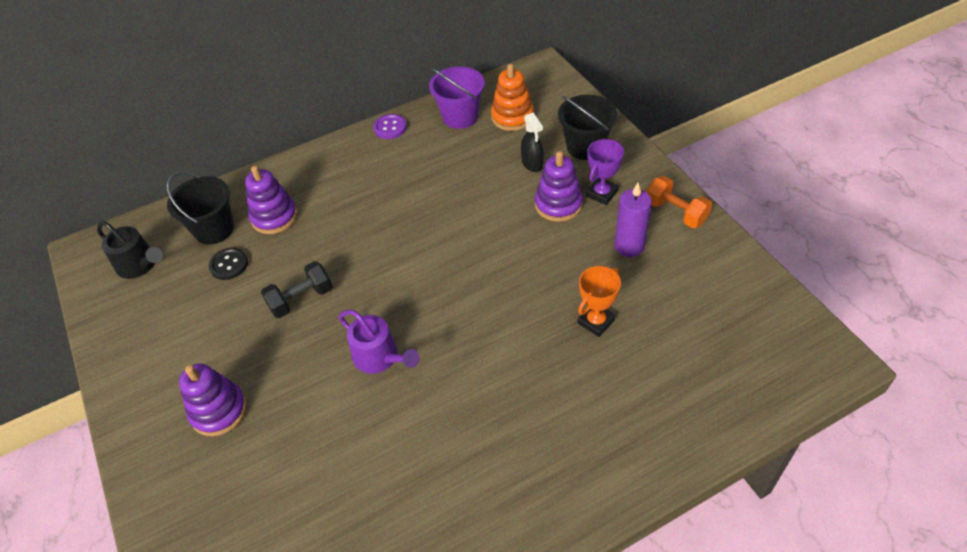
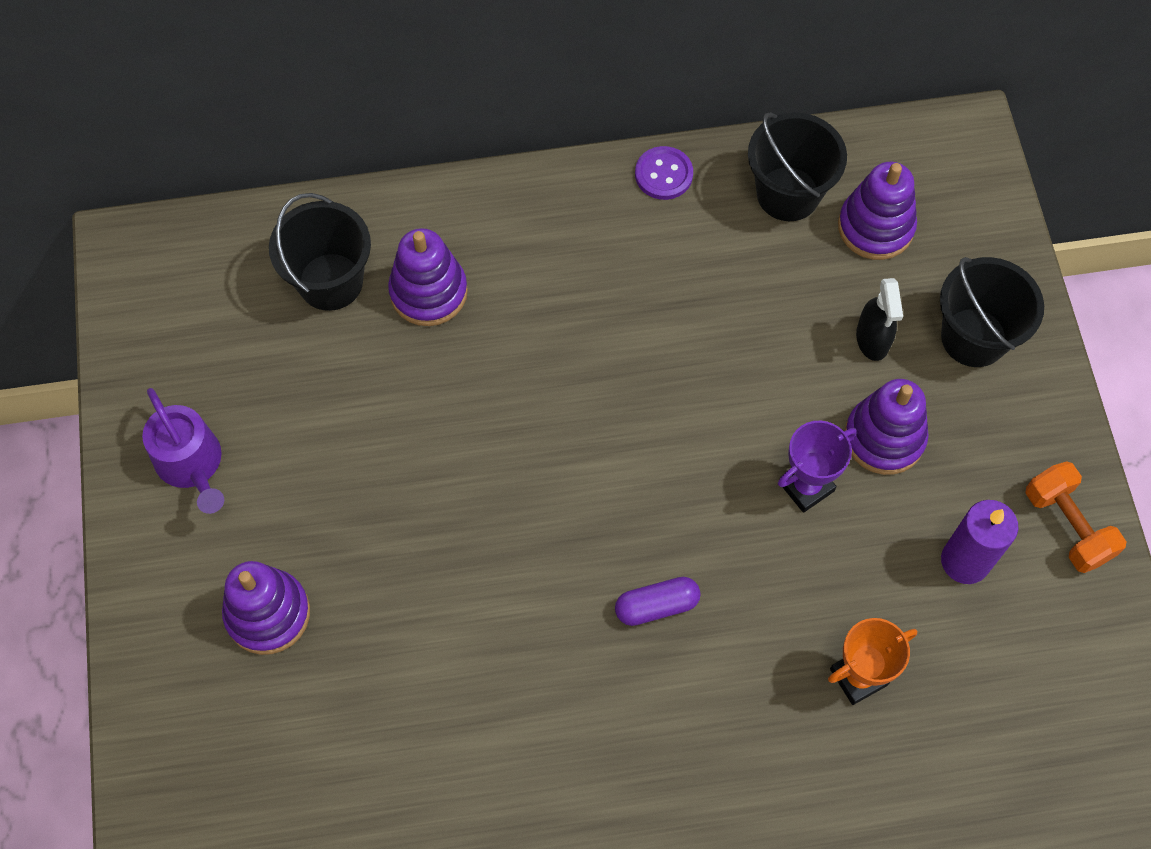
camera: 15 degrees right, 15 degrees up
black watering can [97,221,163,279] -> none
black button [209,248,248,280] -> none
black dumbbell [261,261,333,318] -> none
purple watering can [339,310,419,374] -> purple watering can moved to [142,388,224,514]
purple bucket [429,66,485,129] -> black bucket [748,112,847,221]
orange stacking toy [491,64,534,131] -> purple stacking toy [838,162,917,260]
purple trophy [586,139,624,205] -> purple trophy moved to [778,421,857,513]
none -> purple capsule [615,577,701,626]

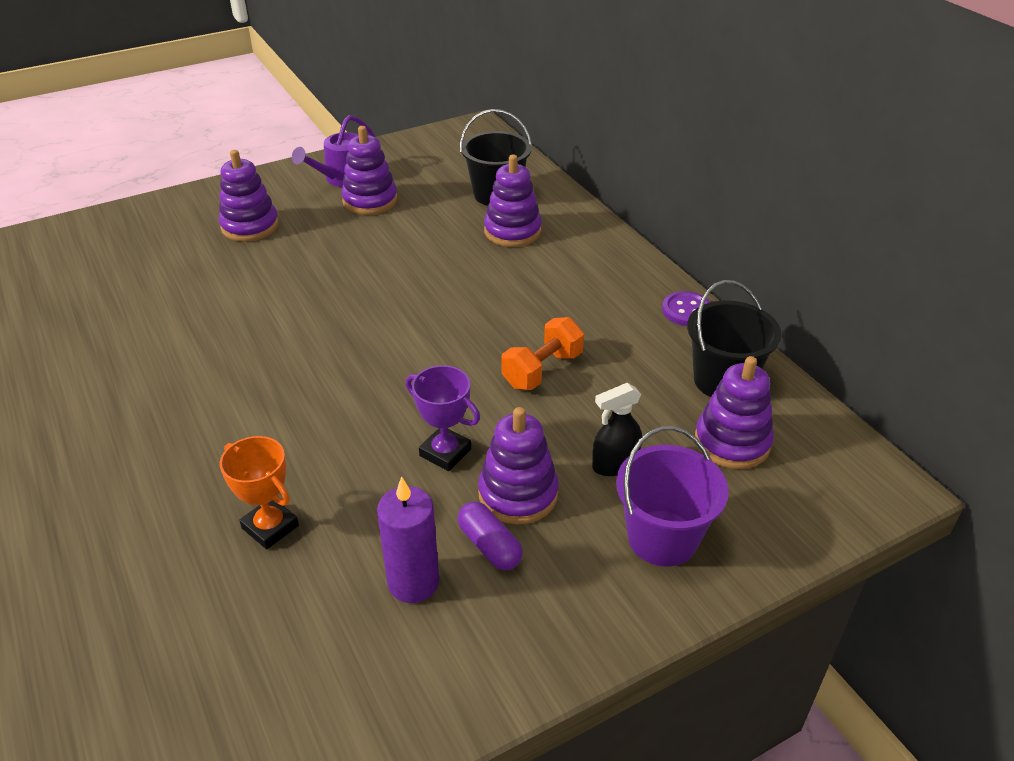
camera: 70 degrees right, 25 degrees down
purple capsule [615,577,701,626] -> purple capsule moved to [458,501,523,570]
black bucket [940,257,1044,367] -> purple bucket [616,426,729,567]
orange dumbbell [1025,461,1126,573] -> orange dumbbell moved to [501,317,584,390]
none -> purple stacking toy [341,126,397,215]

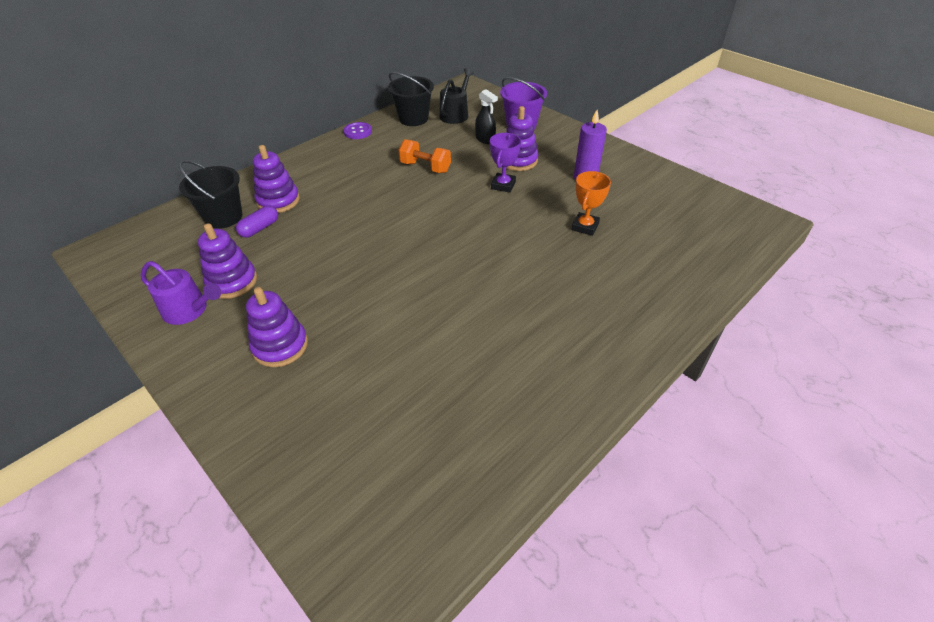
camera: 105 degrees left, 5 degrees up
purple capsule [458,501,523,570] -> purple capsule moved to [236,206,278,238]
purple stacking toy [695,356,774,469] -> black watering can [439,68,474,124]

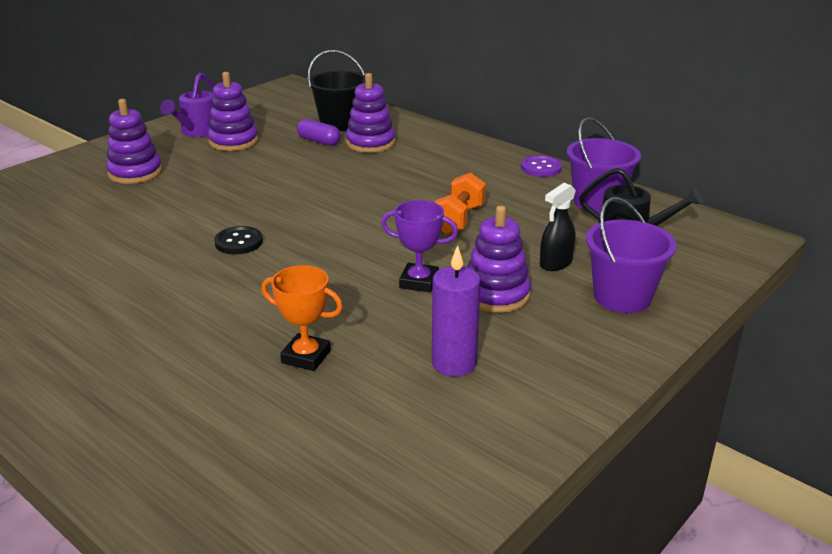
camera: 85 degrees right, 15 degrees down
black bucket [388,72,434,126] -> purple bucket [567,117,641,213]
none -> black button [214,226,263,254]

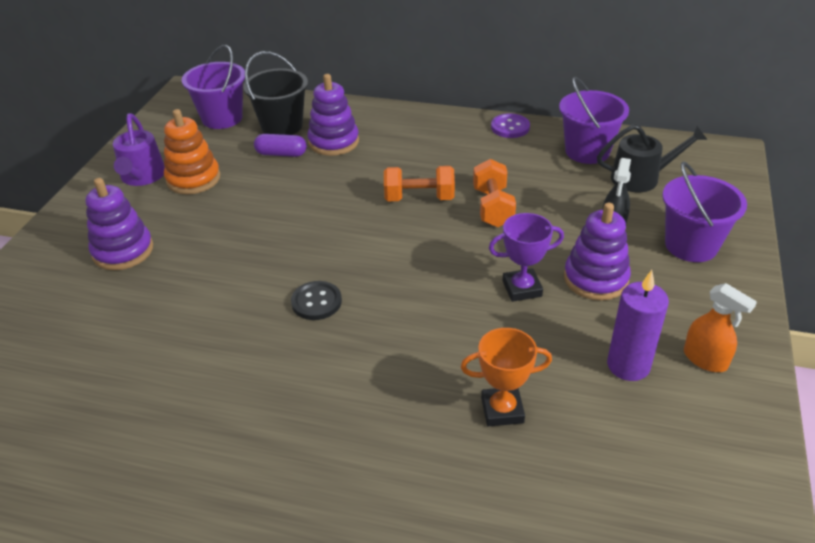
camera: 25 degrees left, 10 degrees up
purple stacking toy [208,72,258,151] -> orange stacking toy [164,109,220,194]
none -> purple bucket [182,45,245,129]
none -> orange dumbbell [384,166,455,201]
none -> orange spray bottle [684,283,757,372]

